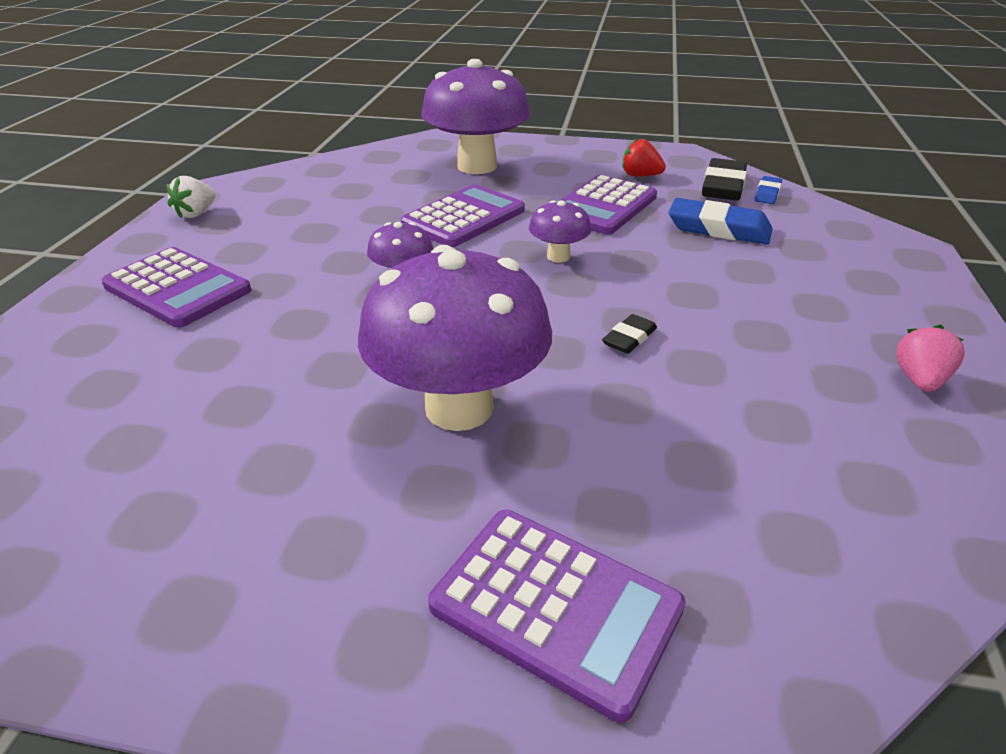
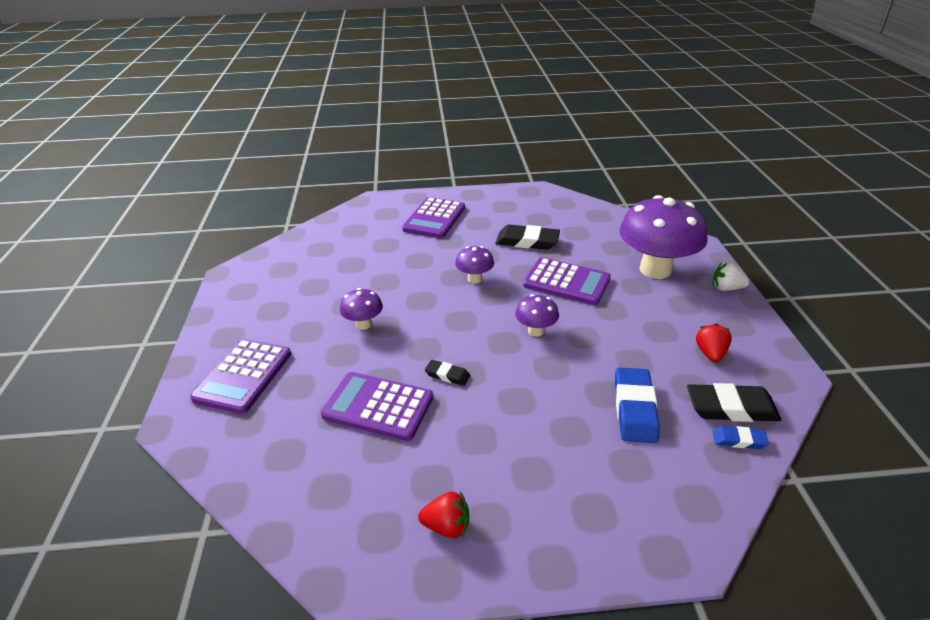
camera: 75 degrees right, 0 degrees up
white strawberry [166,176,215,218] -> white strawberry moved to [713,262,749,291]
purple mushroom [358,245,552,431] -> purple mushroom [340,288,383,330], size x0.46
purple calculator [559,175,657,235] -> purple calculator moved to [321,372,433,441]
pink strawberry [896,325,965,392] -> red strawberry [418,491,469,538]
none -> black eraser [495,225,560,250]

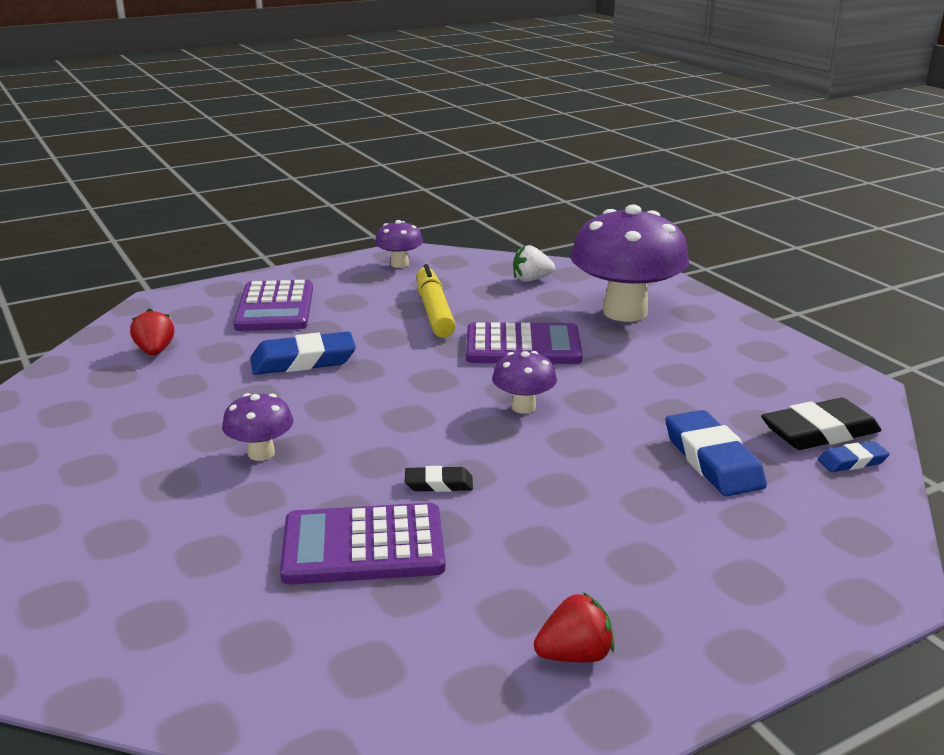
camera: 25 degrees left, 10 degrees down
purple calculator [190,339,291,414] -> none
purple mushroom [455,246,494,284] -> purple mushroom moved to [375,220,423,268]
black eraser [495,225,560,250] -> yellow marker [416,264,456,338]
red strawberry [696,323,732,362] -> red strawberry moved to [130,309,174,355]
white strawberry [713,262,749,291] -> white strawberry moved to [513,245,555,282]
none -> blue eraser [250,332,356,375]

